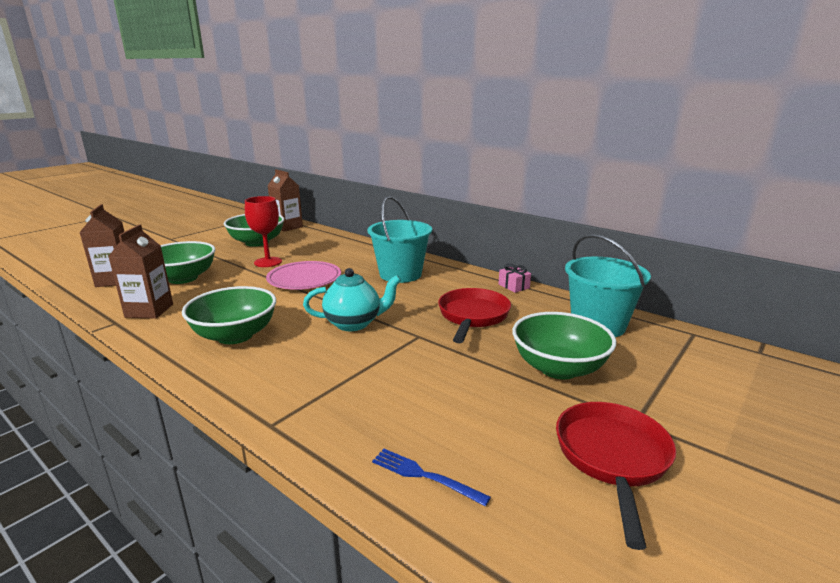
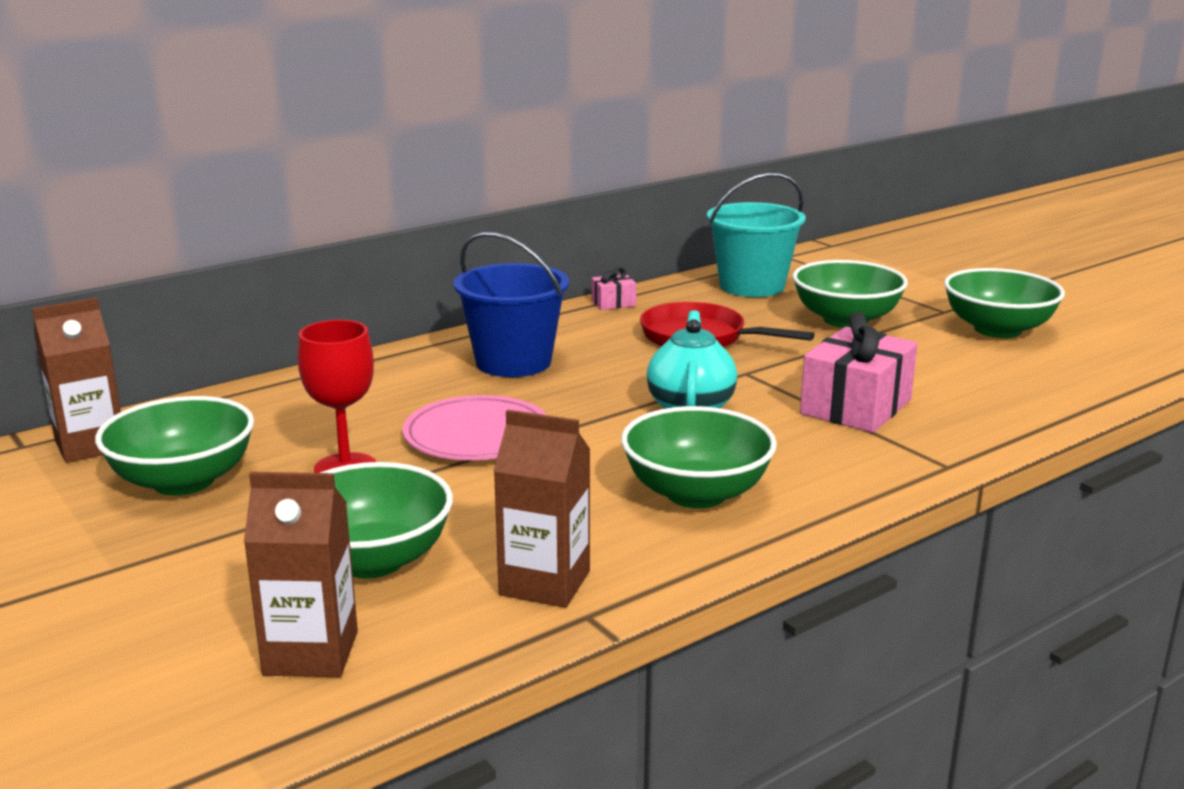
camera: 75 degrees left, 0 degrees up
turquoise bucket [367,196,432,283] -> blue bucket [454,232,569,377]
blue fork [372,449,491,507] -> none
red pan [556,402,676,550] -> green bowl [944,268,1065,338]
none -> pink gift [800,312,918,433]

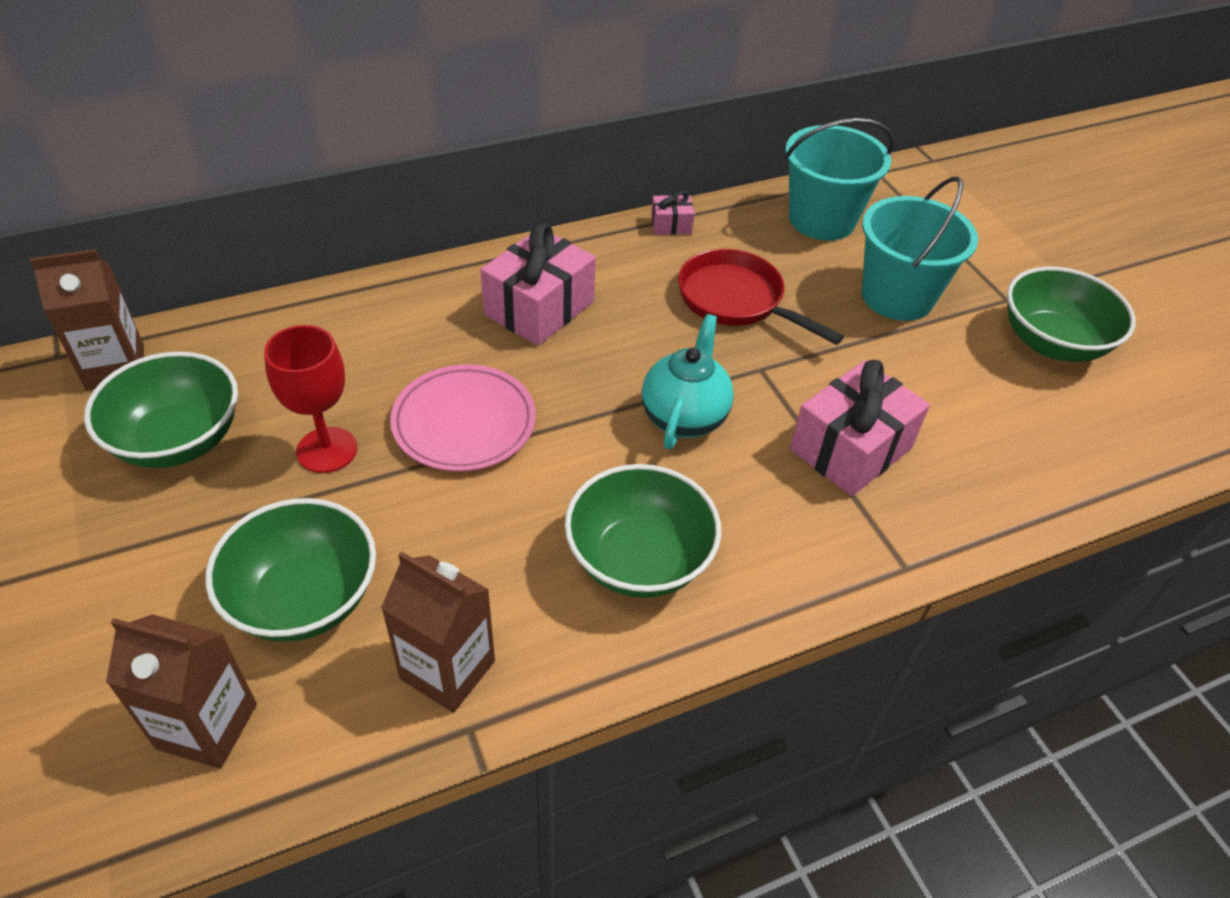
camera: 10 degrees right, 25 degrees up
blue bucket [454,232,569,377] -> pink gift [481,223,596,346]
green bowl [792,260,908,328] -> turquoise bucket [862,176,978,321]

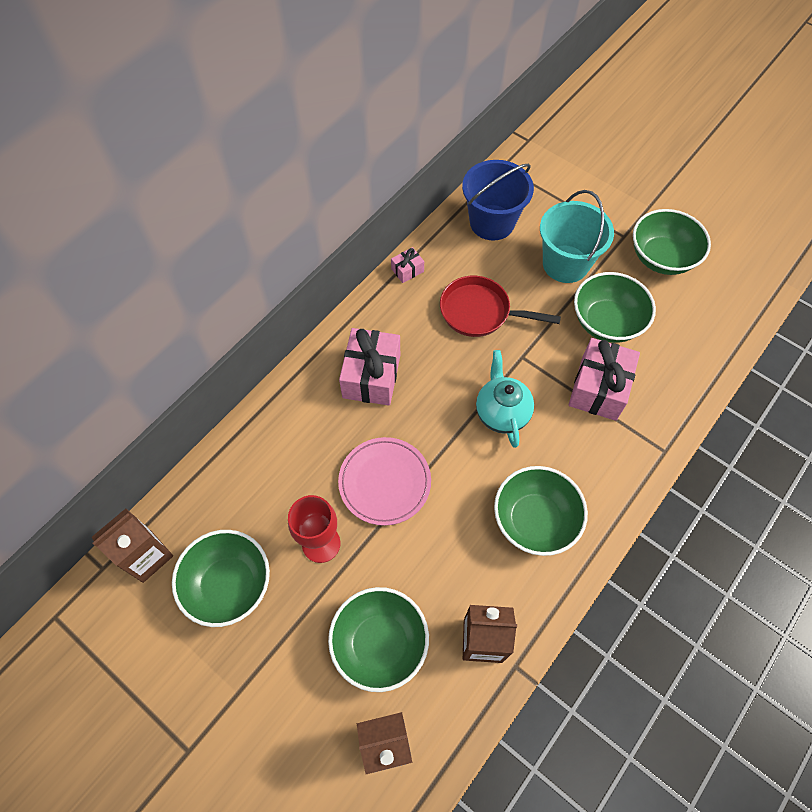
camera: 25 degrees left, 15 degrees up
turquoise bucket [785,118,894,241] -> blue bucket [462,160,534,241]
none -> green bowl [574,272,656,343]

